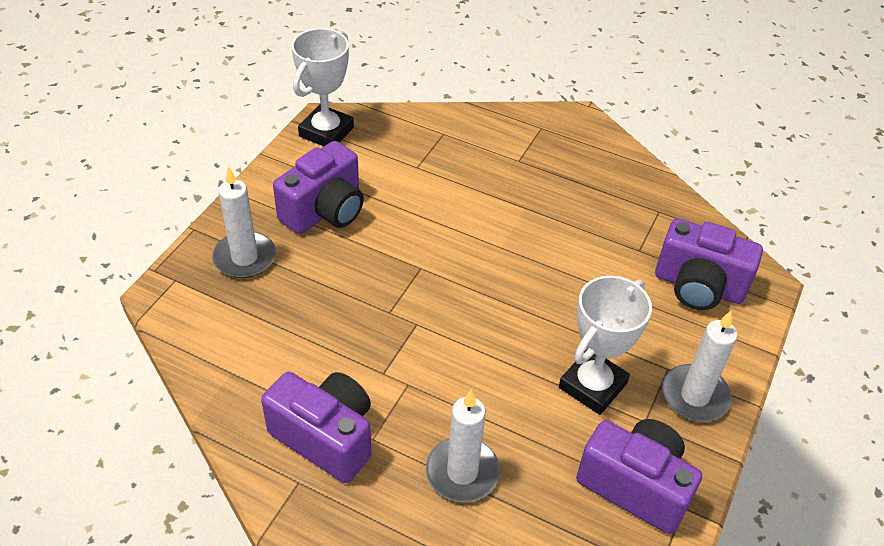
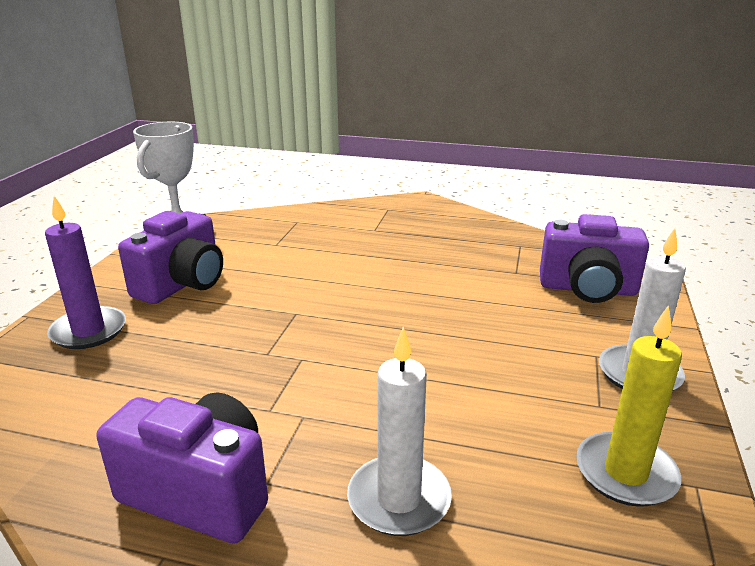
camera: 10 degrees left, 20 degrees down
white candle [212,166,276,278] -> purple candle [45,196,126,349]
white trophy [559,276,652,415] -> none
purple camera [576,419,702,534] -> yellow candle [576,305,682,507]

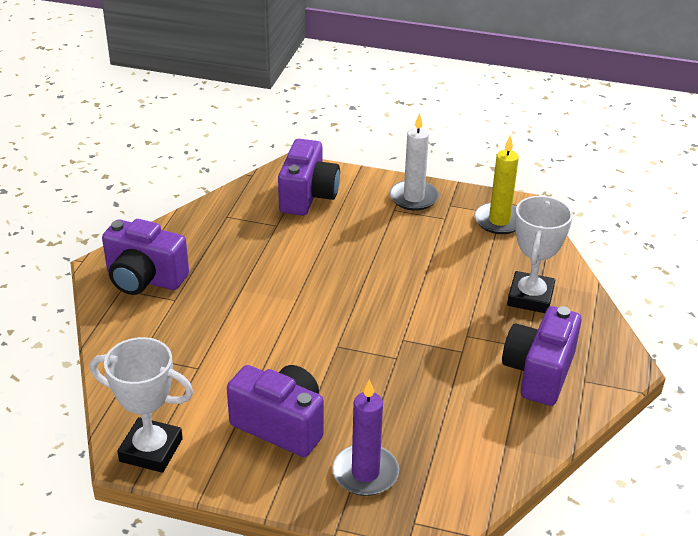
camera: 90 degrees left, 10 degrees up
white candle [347,327,452,536] -> white trophy [507,196,573,313]
none -> purple camera [102,219,189,295]

